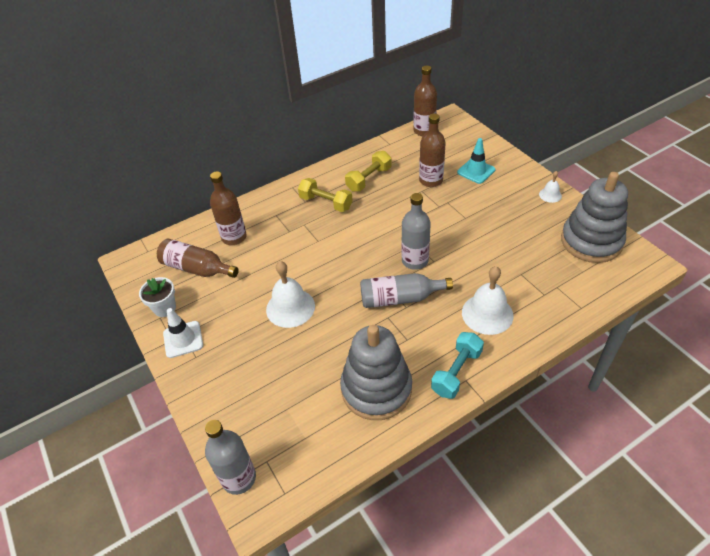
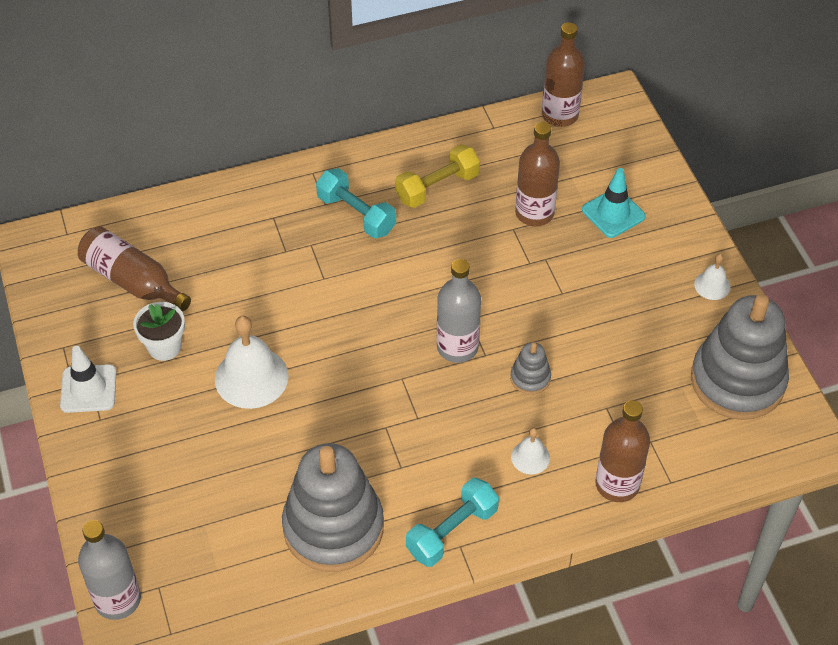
camera: 10 degrees right, 5 degrees up
white flower pot [139,277,176,317] -> white flower pot moved to [133,302,185,361]
brown bottle [210,171,247,245] -> brown bottle moved to [595,400,650,502]
yellow dumbbell [298,178,353,212] -> turquoise dumbbell [316,168,396,238]
grey bottle [360,273,453,308] -> none
white bell [462,266,514,335] -> white bell [511,428,550,475], size x0.51
none -> grey stacking toy [510,342,551,395]

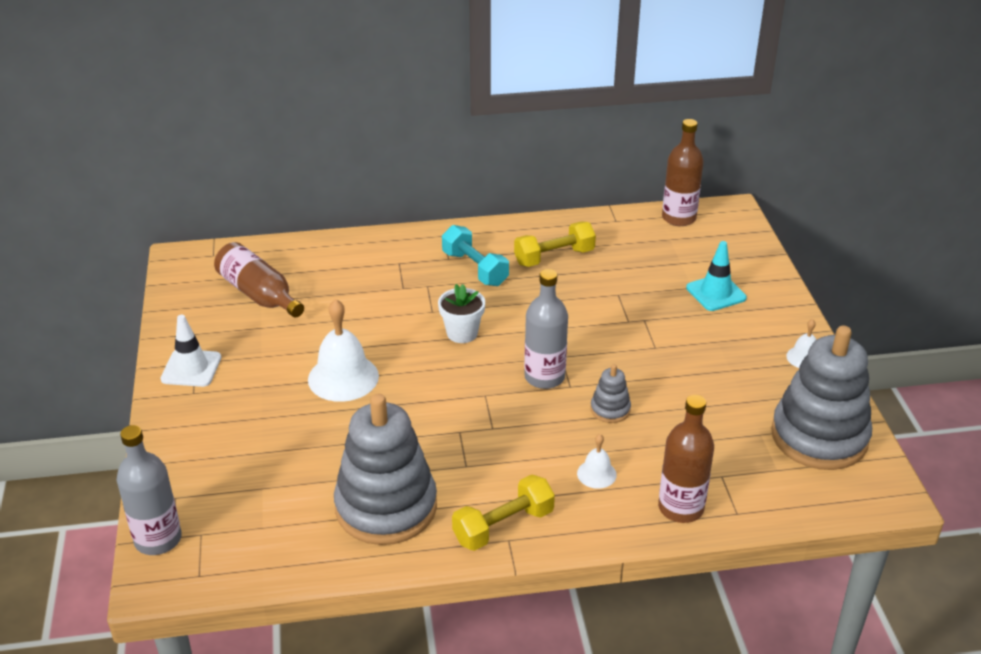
camera: 10 degrees right, 15 degrees down
white flower pot [133,302,185,361] -> white flower pot moved to [438,284,485,343]
turquoise dumbbell [406,478,499,567] -> yellow dumbbell [452,474,555,551]
brown bottle [515,122,560,226] -> none

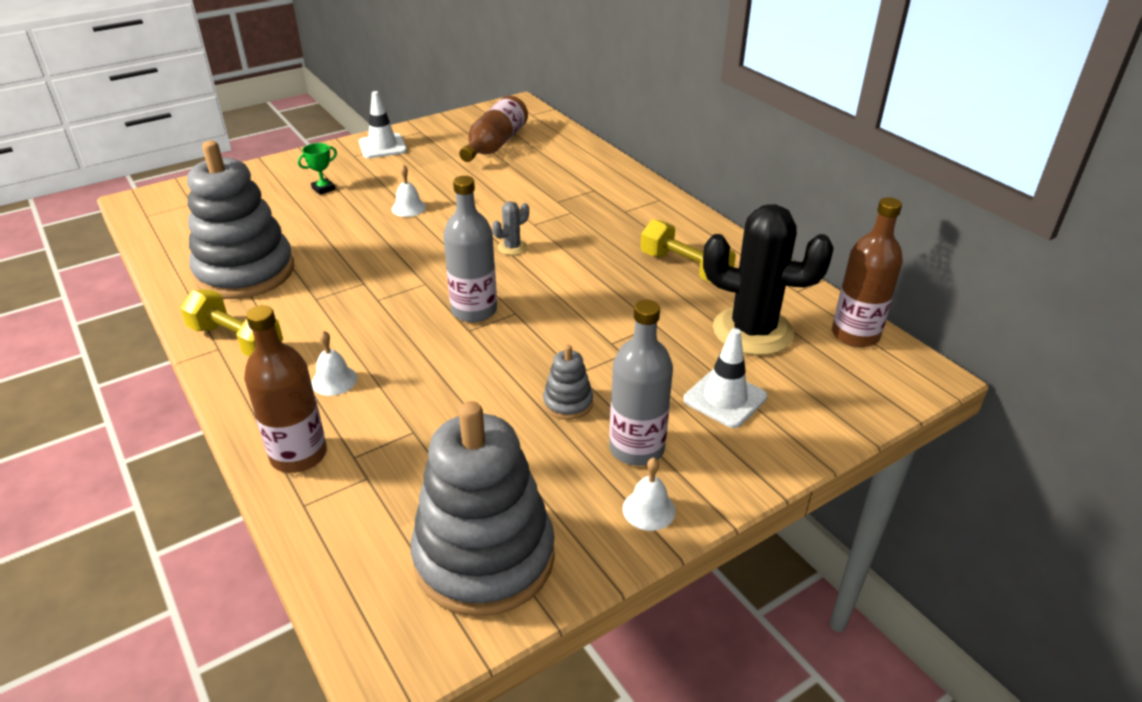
camera: 65 degrees right, 0 degrees up
grey bottle [117,425,182,555] -> grey bottle moved to [609,300,673,466]
white bell [308,299,379,402] -> white bell [392,164,426,217], size x0.51
white flower pot [438,284,485,343] -> grey cactus [492,201,529,255]
turquoise dumbbell [442,225,509,286] -> none
grey stacking toy [590,364,631,423] -> grey stacking toy moved to [543,345,593,420]
turquoise traffic cone [686,241,747,311] -> white traffic cone [683,328,767,428]
none -> green trophy [298,143,337,195]
none -> black cactus [703,204,834,355]

